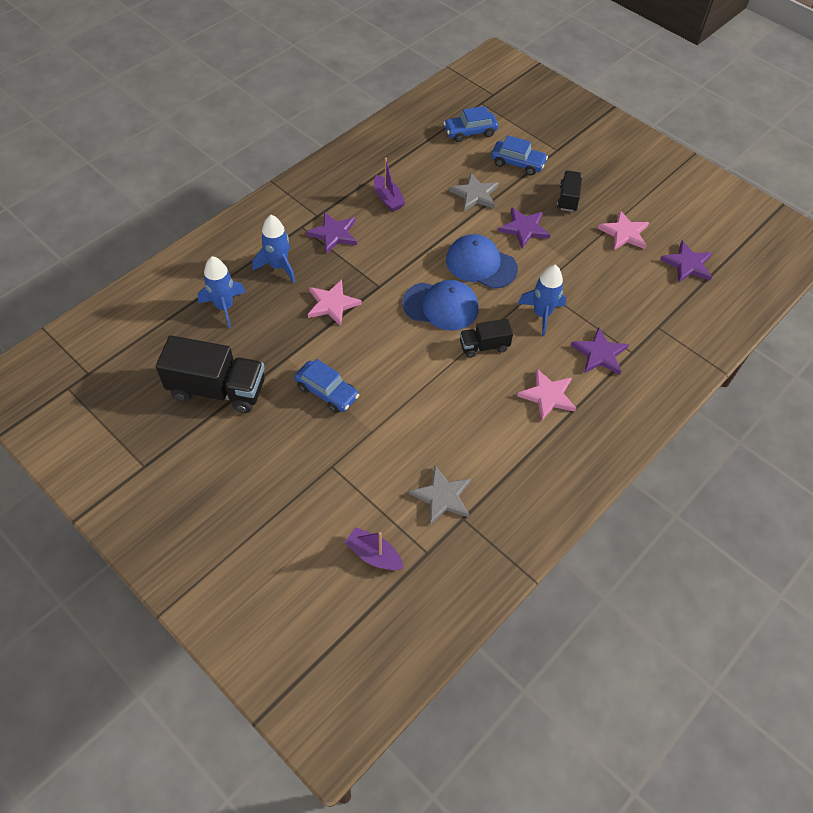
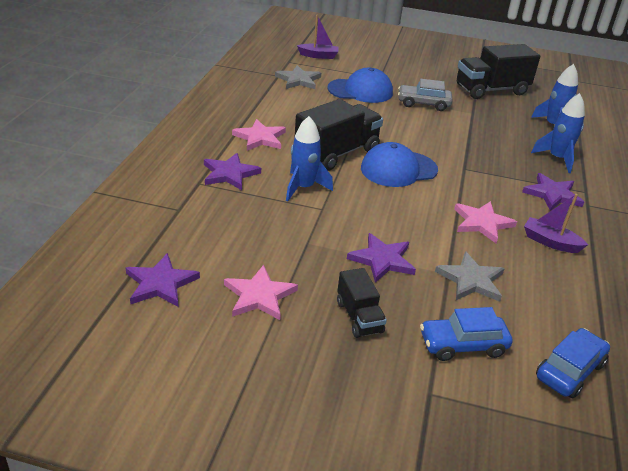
camera: 150 degrees right, 20 degrees down
blue car [294,359,359,413] -> grey car [398,79,452,111]
pink star [308,280,362,326] -> pink star moved to [454,201,517,243]
blue cap [446,234,518,289] -> blue cap moved to [327,68,393,103]
black truck [460,319,513,358] -> black truck [295,99,383,171], size x1.85

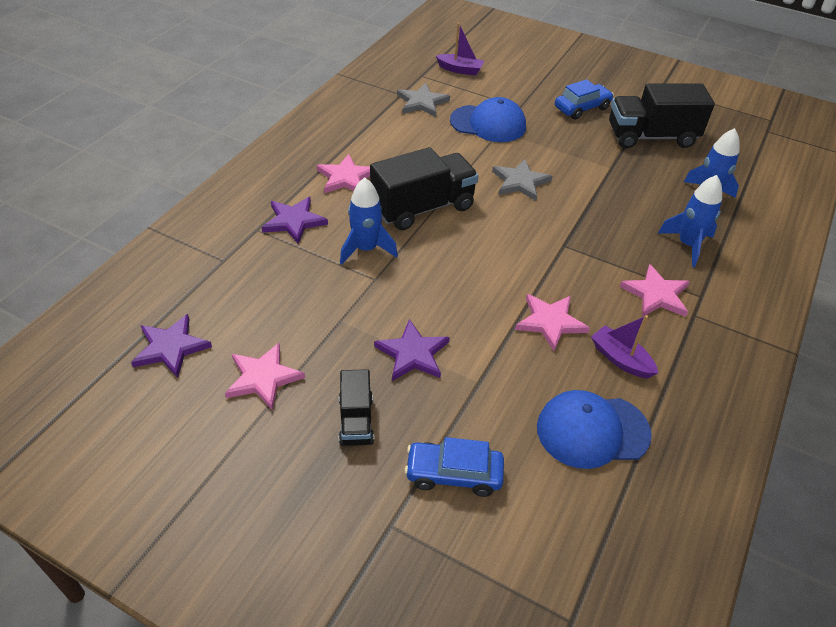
camera: 15 degrees right, 10 degrees up
blue cap [361,142,438,187] -> blue cap moved to [537,390,652,469]
grey car [398,79,452,111] -> none
grey star [435,251,505,302] -> grey star moved to [492,159,552,201]
purple star [522,173,584,211] -> pink star [620,264,690,317]
blue car [536,328,610,398] -> blue car moved to [555,79,614,120]

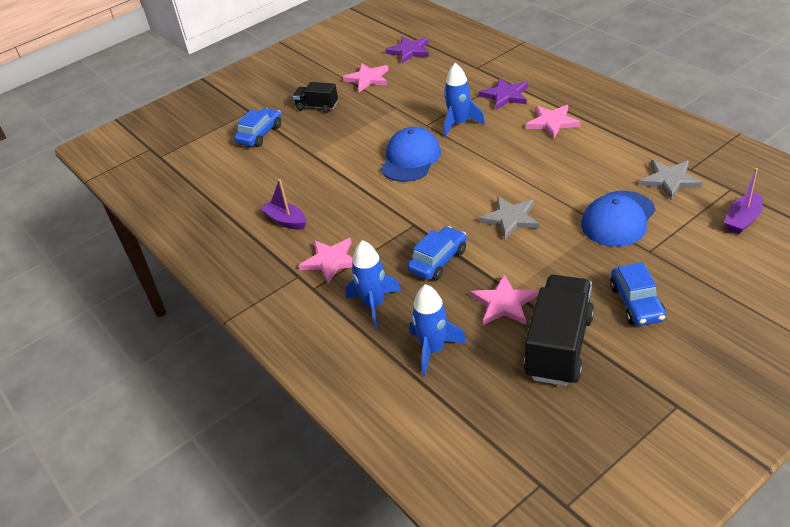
camera: 120 degrees right, 5 degrees down
black truck [370,147,479,230] -> none
purple star [374,319,450,381] -> none
pink star [515,294,590,351] -> pink star moved to [471,275,538,325]
blue cap [537,390,652,469] -> blue cap moved to [381,127,441,182]
purple boat [591,315,658,379] -> purple boat turned 120 degrees counterclockwise [260,179,306,230]
none -> blue car [407,226,467,280]

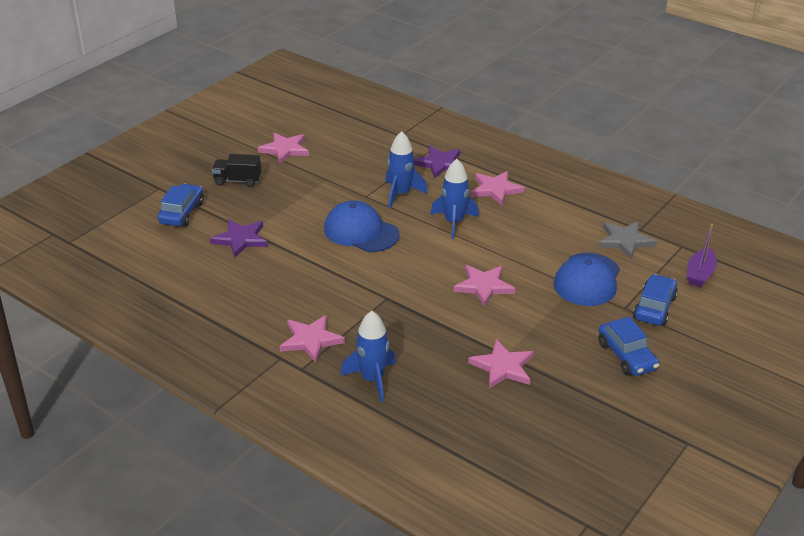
camera: 20 degrees left, 5 degrees down
purple boat [260,179,306,230] -> none
blue cap [381,127,441,182] -> blue cap turned 60 degrees counterclockwise [324,200,400,252]
purple star [385,36,429,64] -> purple star moved to [210,219,268,257]
blue car [407,226,467,280] -> blue car moved to [633,274,678,326]
blue rocket [410,284,467,376] -> blue rocket moved to [431,159,479,239]
grey star [479,197,540,240] -> pink star [453,265,515,307]
black truck [524,275,594,386] -> none

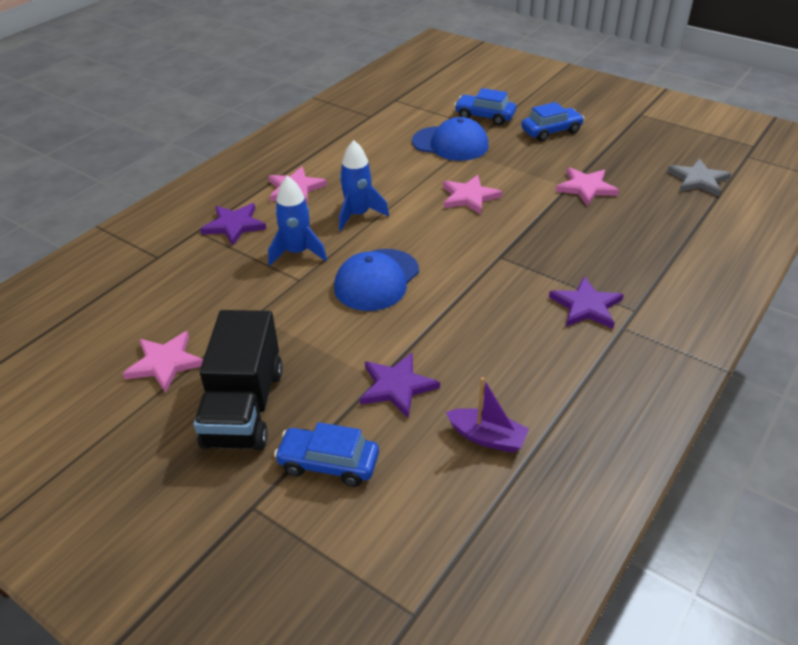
camera: 90 degrees left, 5 degrees up
black truck [212,154,261,187] -> black truck [194,310,283,450], size x1.85
pink star [280,315,345,363] -> purple star [549,276,624,329]
blue rocket [340,311,396,402] -> none
grey star [598,222,657,259] -> grey star moved to [667,158,731,196]
purple boat [687,224,717,287] -> purple boat moved to [446,377,529,453]

